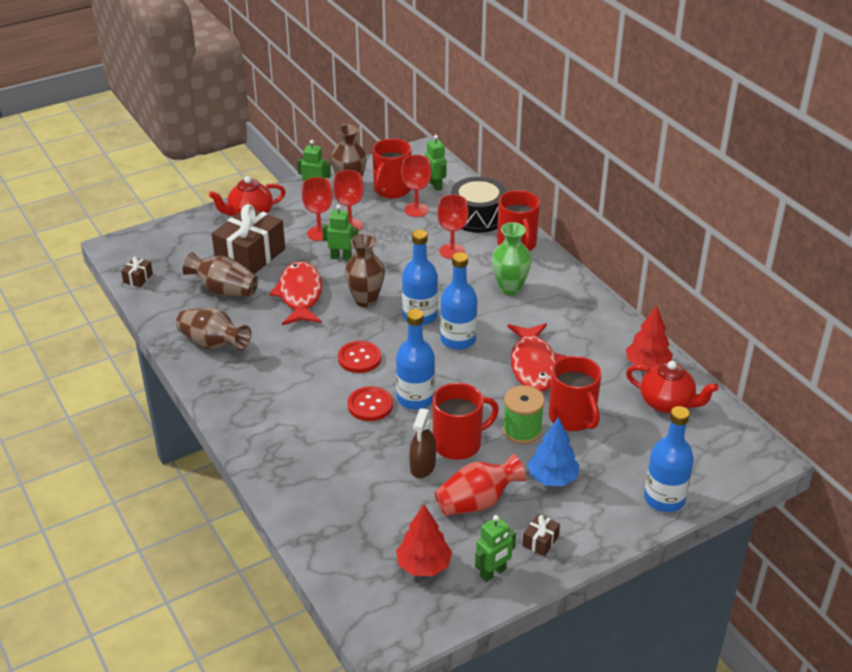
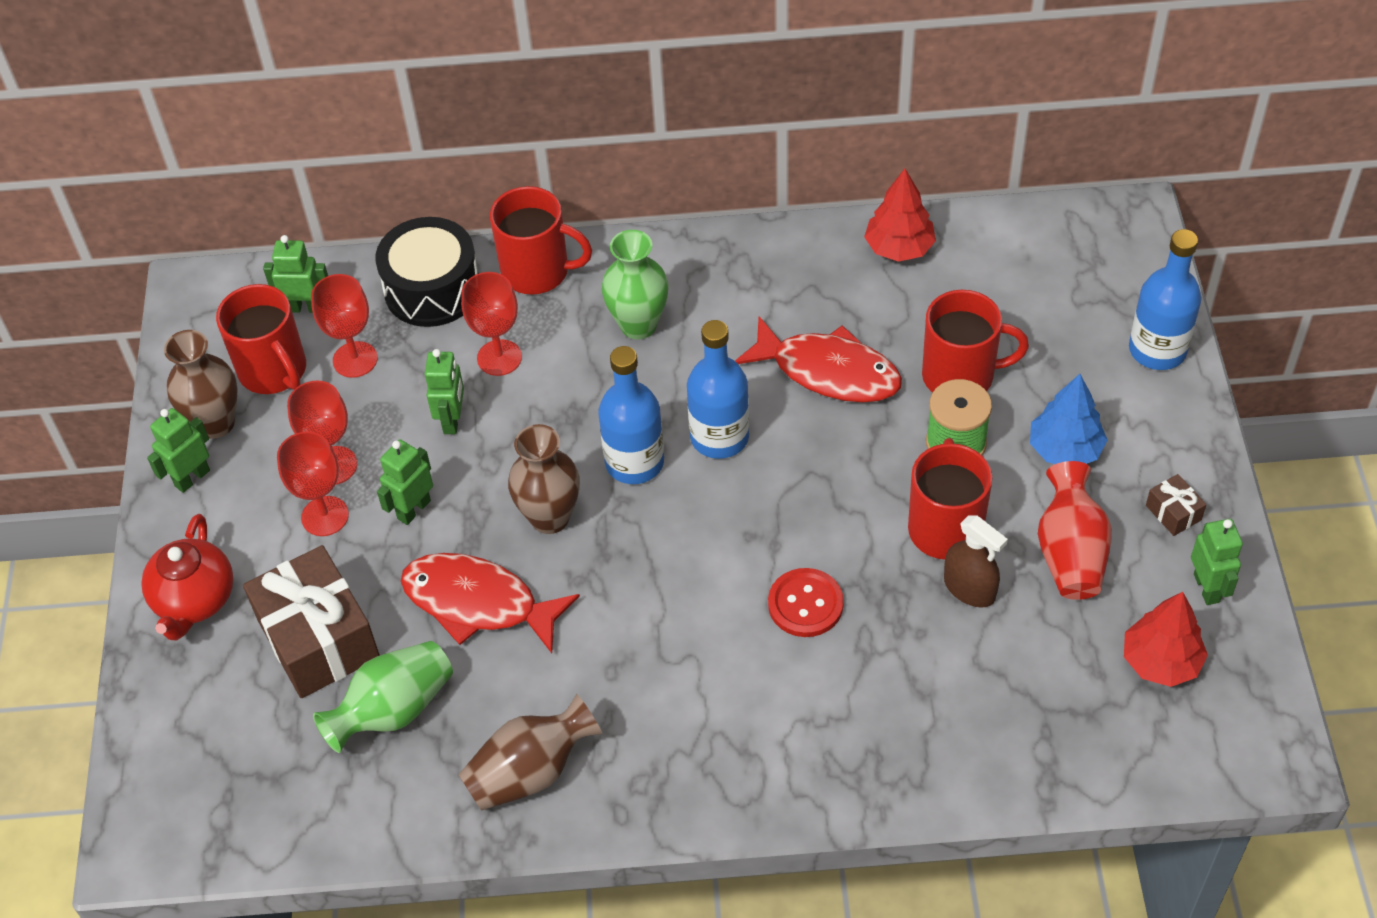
camera: 60 degrees left, 15 degrees up
brown gift [121,257,153,287] -> none
brown vase [183,252,258,297] -> green vase [313,641,453,753]
red button [338,341,381,373] -> none
blue bottle [396,309,435,410] -> none
red teapot [626,361,719,413] -> none
none -> green robot [425,349,464,434]

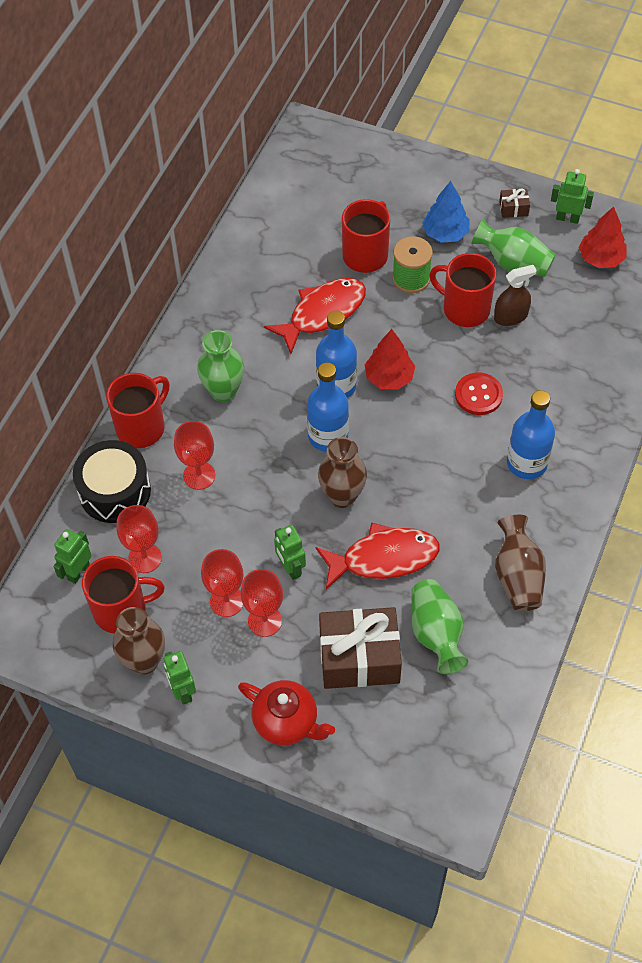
camera: 65 degrees left, 5 degrees up
red fish [401,553,580,653] -> red fish turned 150 degrees counterclockwise [316,522,440,590]
green robot [425,349,464,434] -> none
red tree [864,169,936,262] -> red tree moved to [365,329,415,390]
red vase [1038,461,1112,600] -> green vase [471,219,556,277]
blue bottle [1129,229,1201,370] -> blue bottle moved to [507,390,555,479]

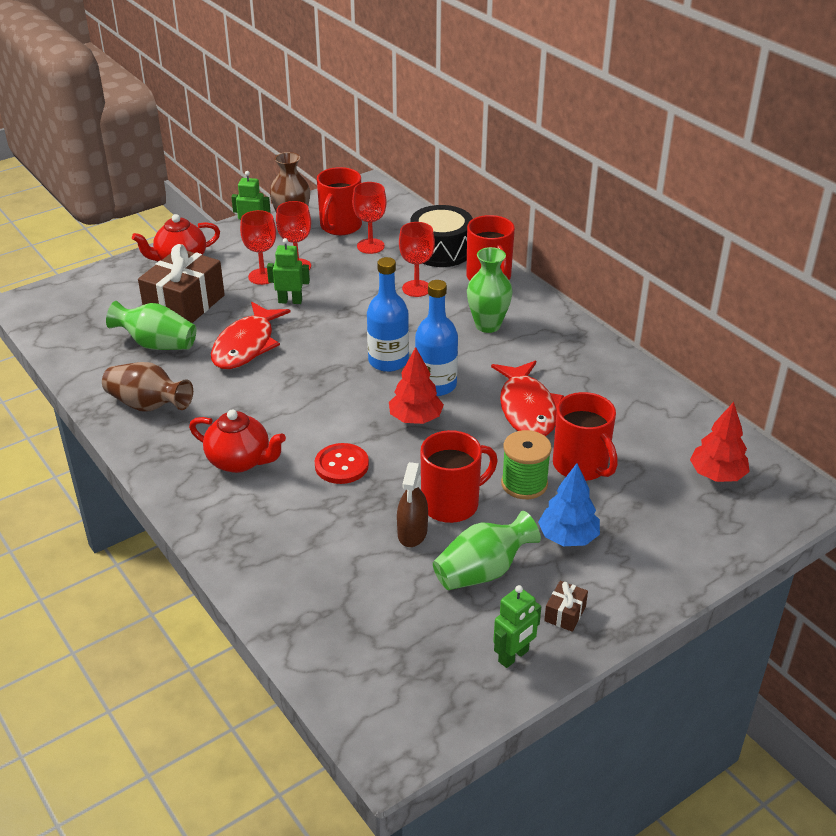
camera: 120 degrees right, 20 degrees down
green robot [54,529,92,584] -> none
brown vase [318,437,367,508] -> none
blue bottle [507,390,555,479] -> red teapot [189,410,286,473]
red tree [579,206,627,268] -> red tree moved to [690,402,750,482]

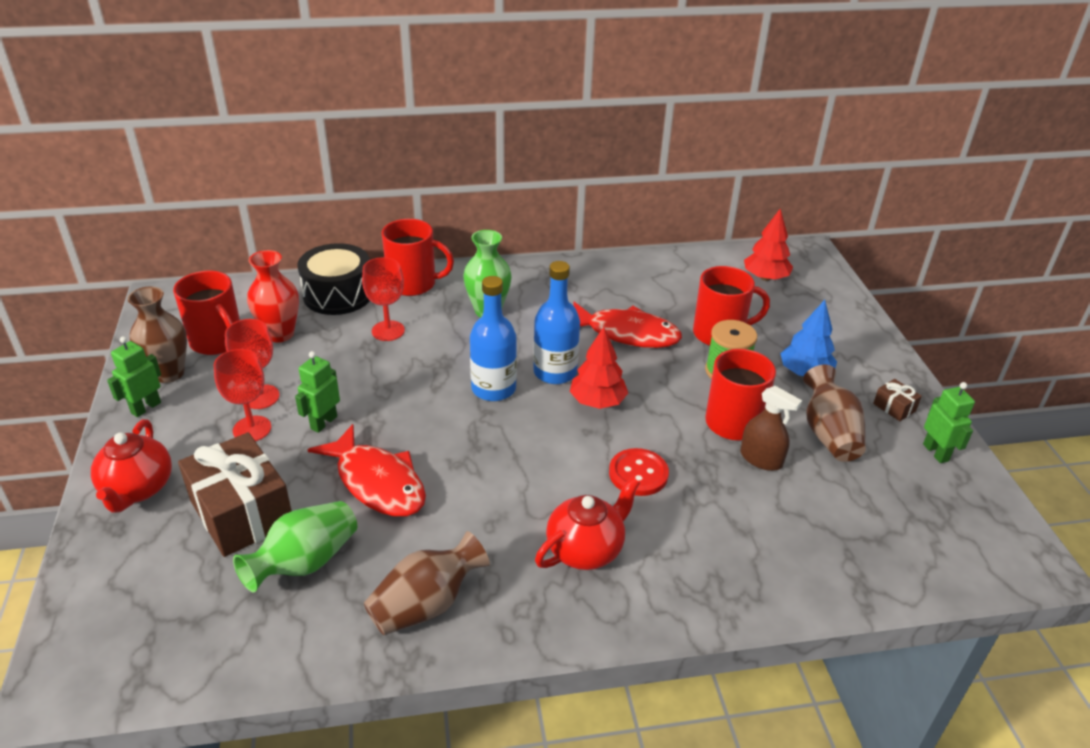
camera: 65 degrees left, 0 degrees up
red goblet [352,182,387,254] -> red vase [247,250,299,343]
green vase [433,511,541,590] -> brown vase [803,365,866,462]

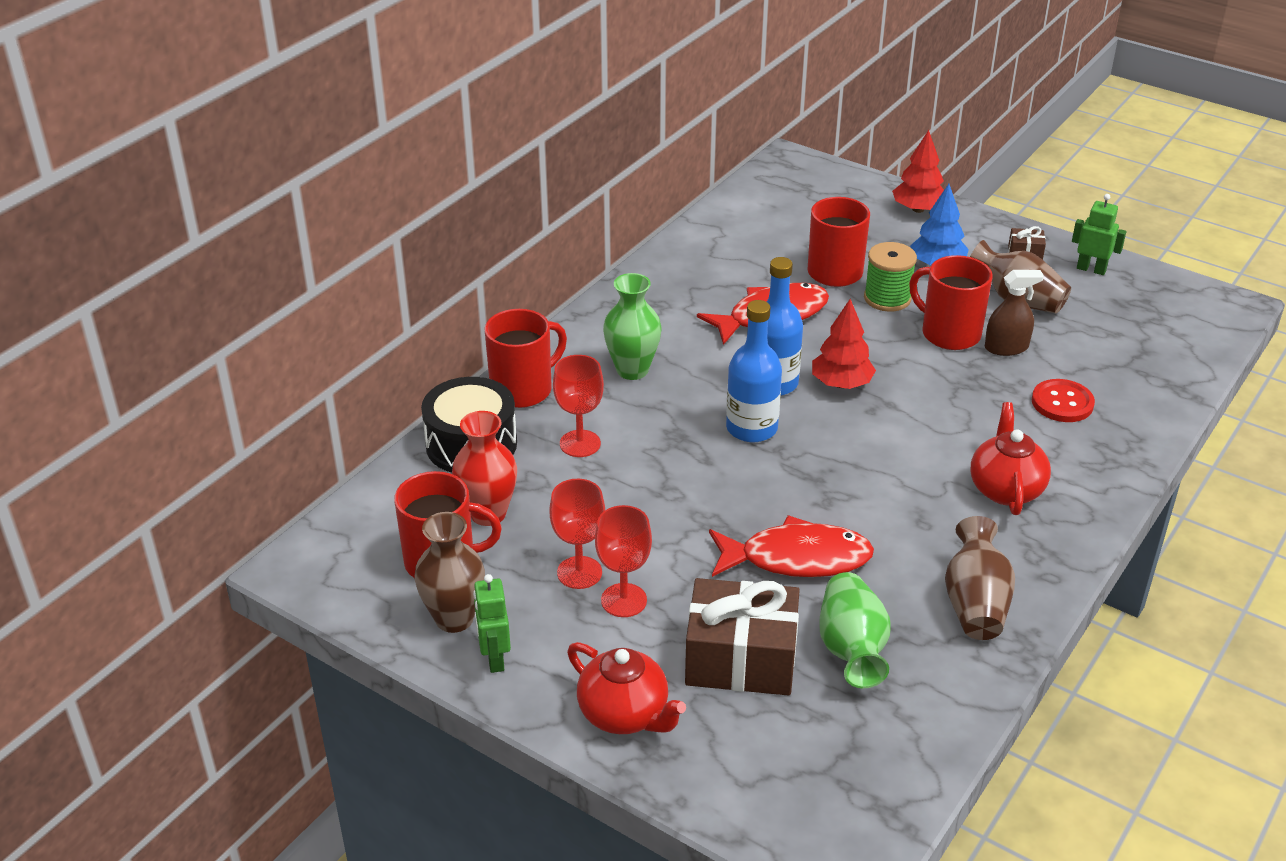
camera: 45 degrees left, 0 degrees up
green robot [295,351,340,433] -> none
red button [609,448,669,496] -> red button moved to [1032,379,1095,422]
red tree [744,208,793,281] -> red tree moved to [892,130,944,213]

